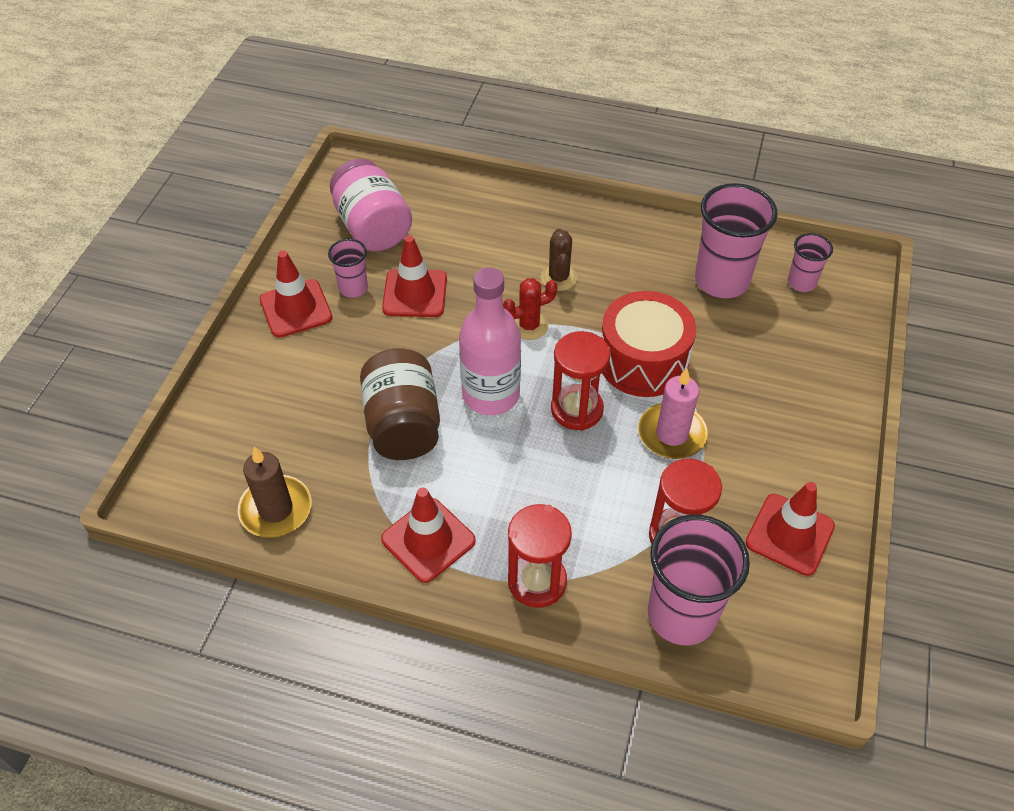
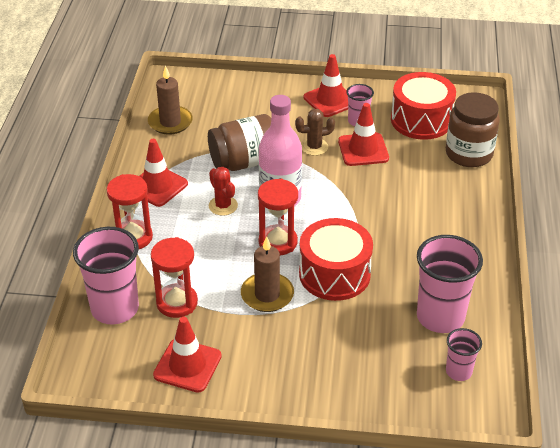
camera: 80 degrees right, 10 degrees down
pink jar [330,159,412,251] -> red drum [391,72,456,140]
red cactus [503,278,558,340] -> red cactus moved to [209,167,238,216]
brown cactus [541,229,577,291] -> brown cactus moved to [295,109,335,156]
pink candle [638,368,708,459] -> brown candle [241,236,294,312]
none -> brown jar [446,92,500,167]

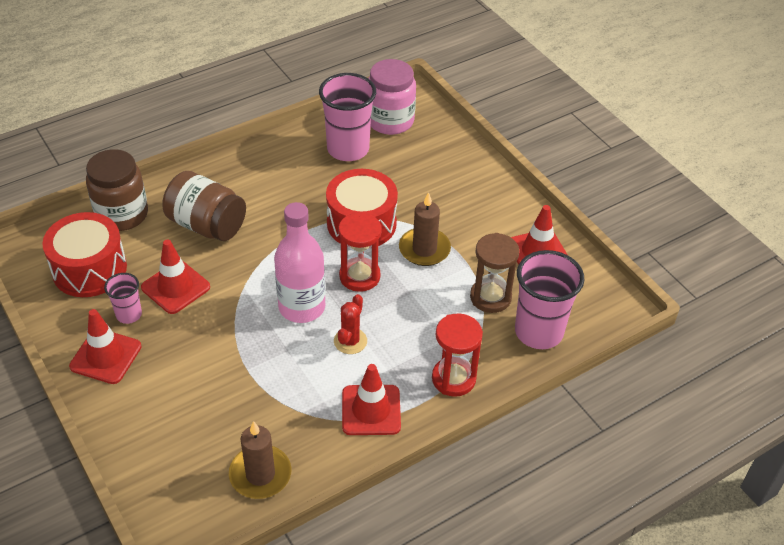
camera: 130 degrees left, 5 degrees up
red hourglass [151,237,198,318] -> brown hourglass [470,233,520,313]
brown jar [208,114,271,171] -> brown jar moved to [162,171,246,241]
brown cactus [295,109,335,156] -> none
pink cup [446,328,482,381] -> pink jar [368,59,416,135]

